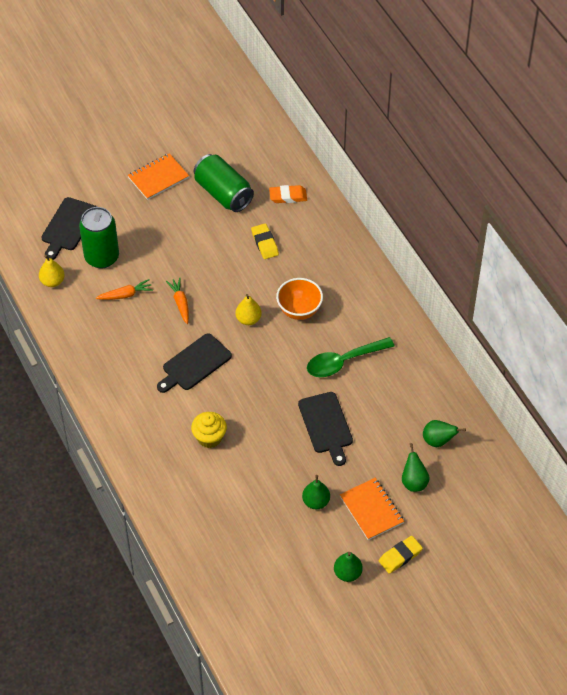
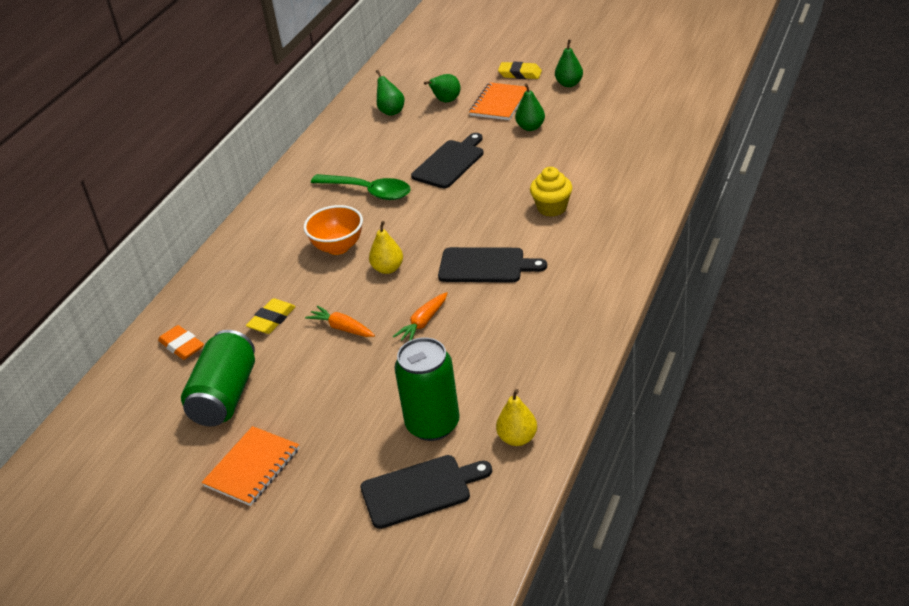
camera: 125 degrees left, 15 degrees down
orange carrot [96,279,153,300] -> orange carrot moved to [305,305,375,337]
orange notebook [128,153,189,200] -> orange notebook turned 75 degrees counterclockwise [202,426,299,506]

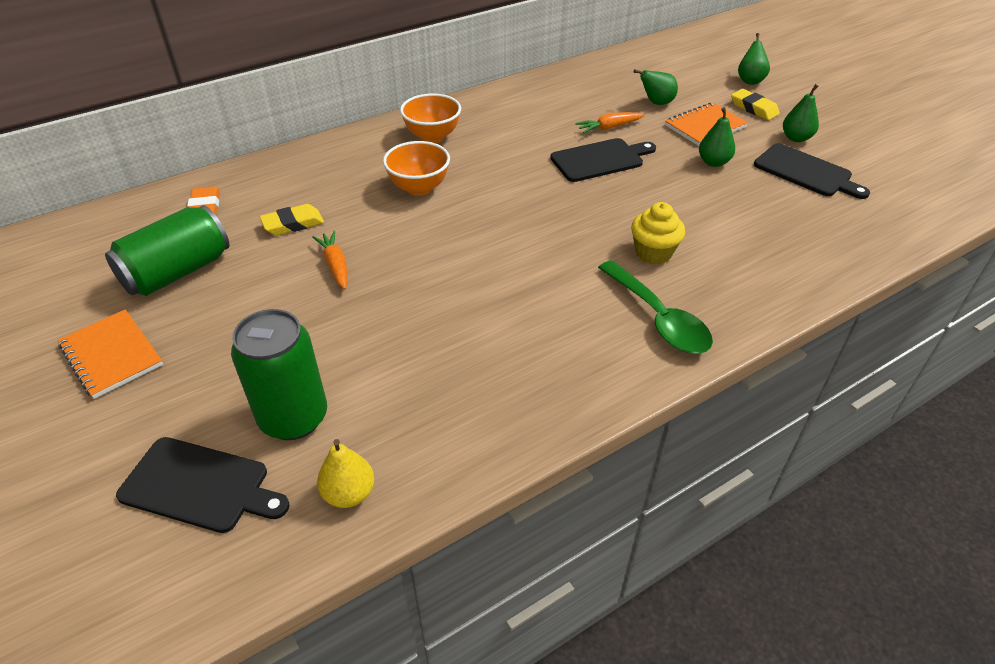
camera: 30 degrees right, 5 degrees up
orange notebook [202,426,299,506] -> orange notebook turned 75 degrees clockwise [58,309,163,399]
green spoon [311,174,411,200] -> green spoon moved to [598,260,713,354]
yellow pear [369,221,403,274] -> none
green pear [376,70,405,116] -> green pear moved to [738,33,770,85]
orange carrot [393,292,448,341] -> orange carrot moved to [575,112,644,133]
black cutting board [438,247,547,283] -> black cutting board moved to [754,143,870,199]
none -> orange bowl [400,93,461,143]

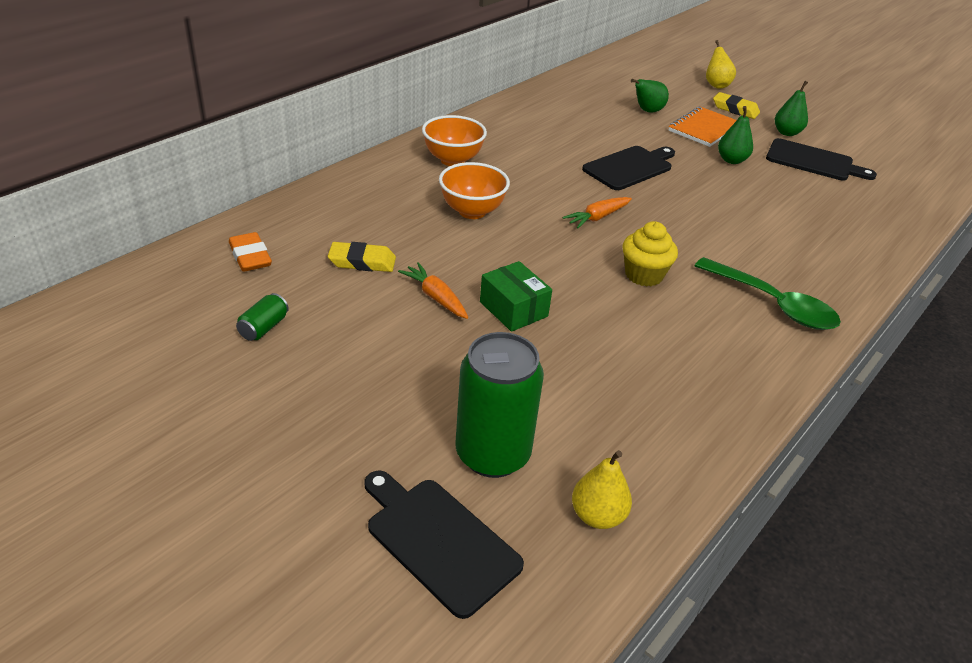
camera: 20 degrees left, 5 degrees down
orange notebook [58,309,163,399] -> none
green can [105,205,229,296] -> green can [236,293,289,341], size x0.43
black cutting board [116,437,289,533] -> black cutting board turned 135 degrees counterclockwise [364,470,524,619]
yellow eraser [260,204,324,235] -> yellow eraser turned 45 degrees clockwise [328,242,396,272]
orange carrot [575,112,644,133] -> orange carrot moved to [562,197,632,229]
yellow cupcake [631,202,685,265] -> yellow cupcake moved to [622,221,678,287]
green pear [738,33,770,85] -> yellow pear [706,40,736,89]
none -> green box [480,261,552,332]

